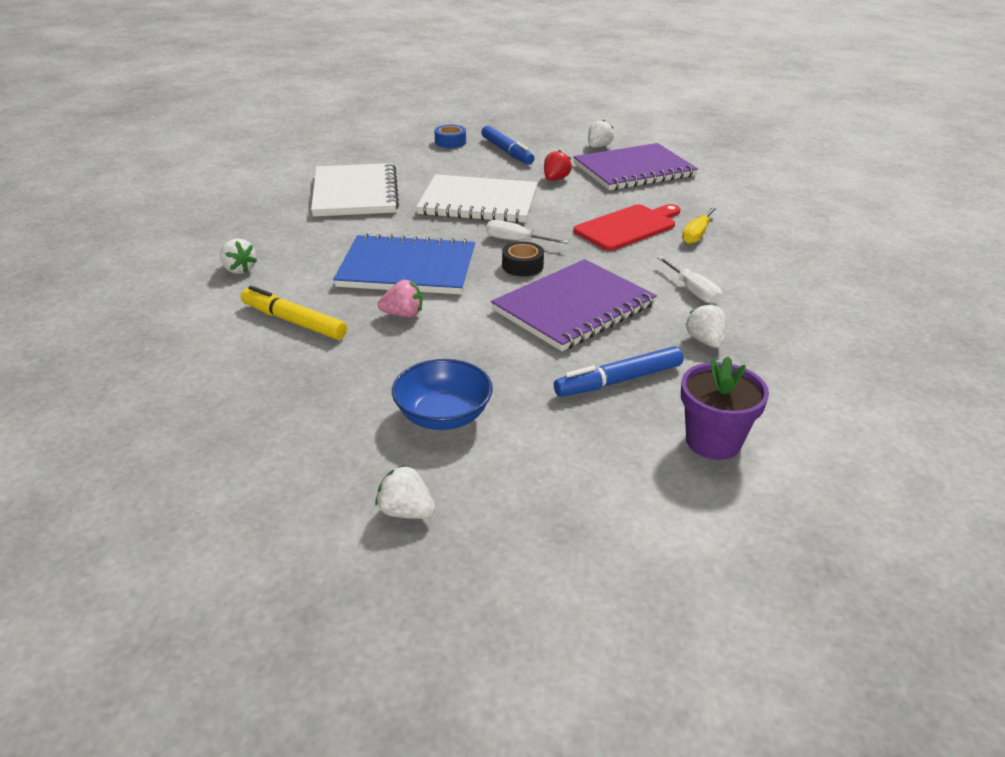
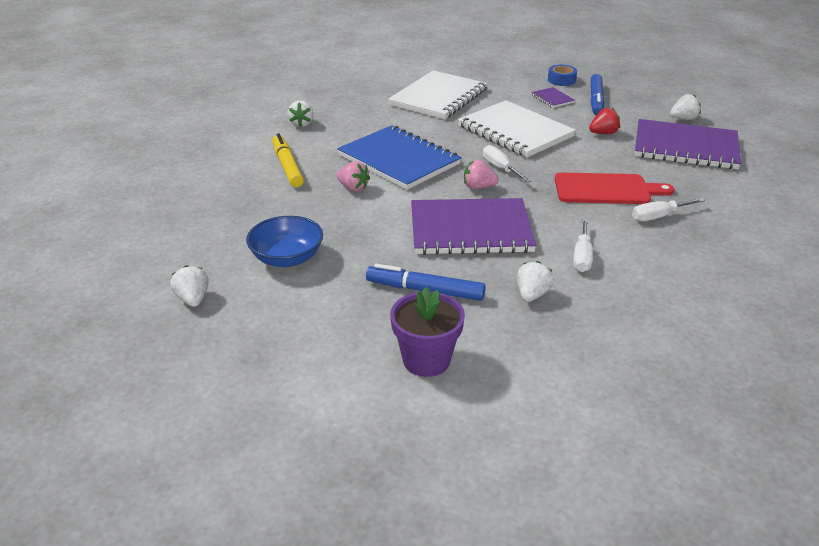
camera: 40 degrees right, 0 degrees up
black tape [502,241,544,276] -> pink strawberry [464,160,499,189]
yellow screwdriver [682,206,718,244] -> white screwdriver [632,198,705,221]
none -> purple notebook [531,87,575,108]

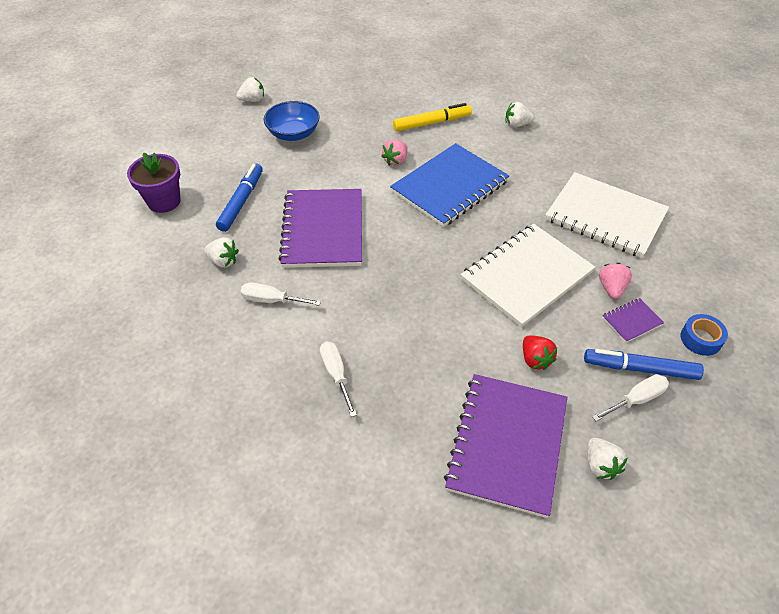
camera: 90 degrees right, 15 degrees up
pink strawberry [464,160,499,189] -> pink strawberry moved to [599,263,632,299]
white screwdriver [483,145,531,182] -> white screwdriver moved to [592,374,669,421]
red cutting board [555,172,674,204] -> none

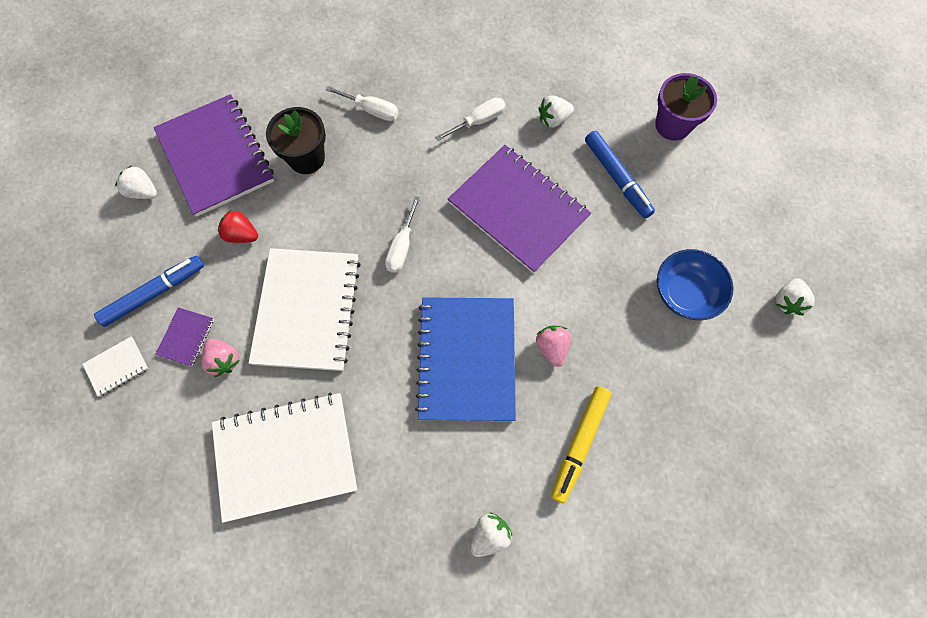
camera: 135 degrees right, 20 degrees up
white screwdriver [592,374,669,421] -> white screwdriver moved to [385,196,420,273]
blue tape [681,314,728,356] -> white notebook [83,337,148,397]
none -> black flower pot [266,107,326,174]

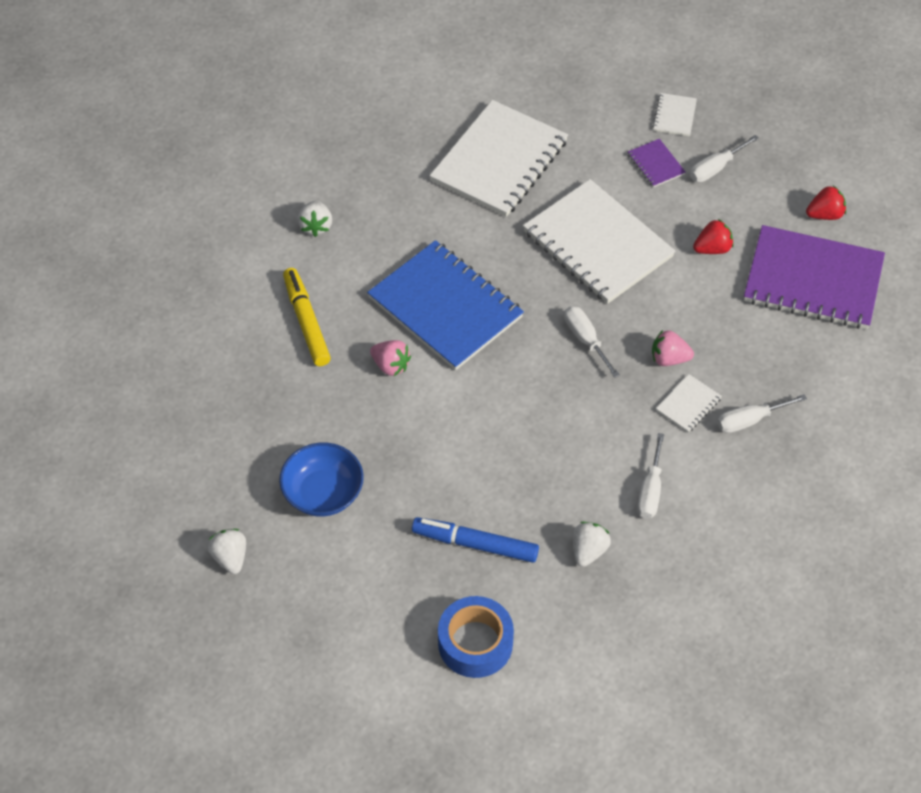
camera: 135 degrees right, 15 degrees down
blue marker [94,255,204,327] -> white screwdriver [690,135,759,182]
white strawberry [115,165,157,199] -> red strawberry [806,186,846,220]
pink strawberry [201,339,240,377] -> pink strawberry moved to [652,330,694,366]
black flower pot [266,107,326,174] -> none
purple notebook [448,145,591,274] -> none
purple flower pot [655,73,717,141] -> blue tape [438,596,514,678]
none -> white notebook [656,374,722,433]

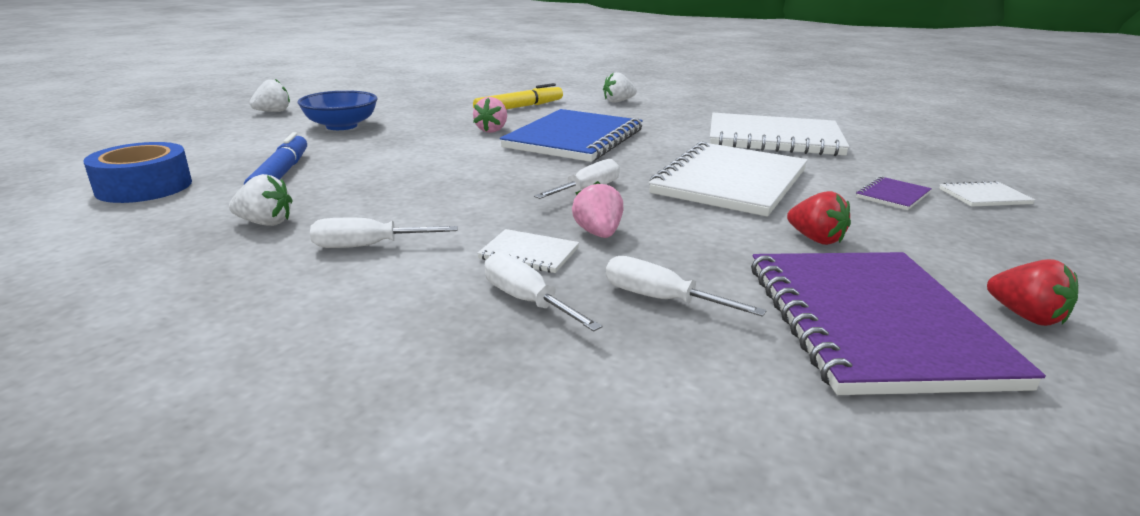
camera: 70 degrees right, 30 degrees down
white screwdriver [690,135,759,182] -> white screwdriver moved to [606,256,767,317]

